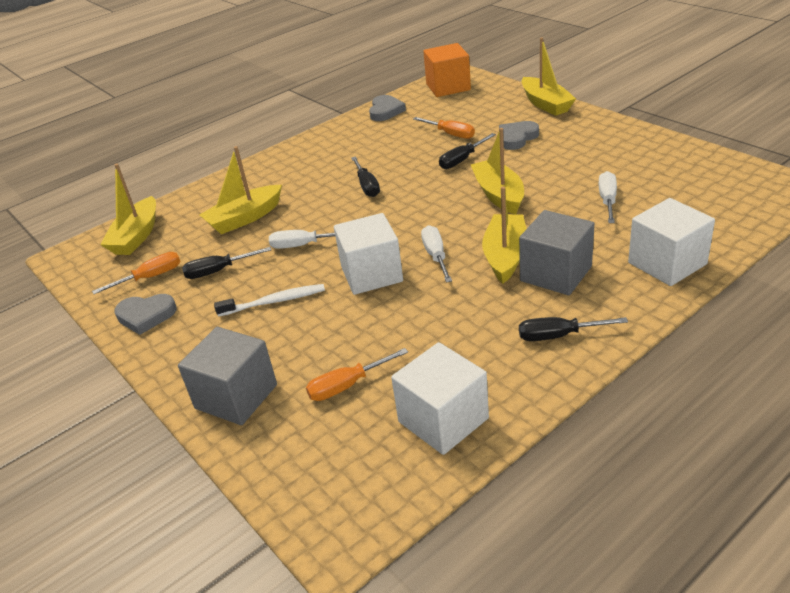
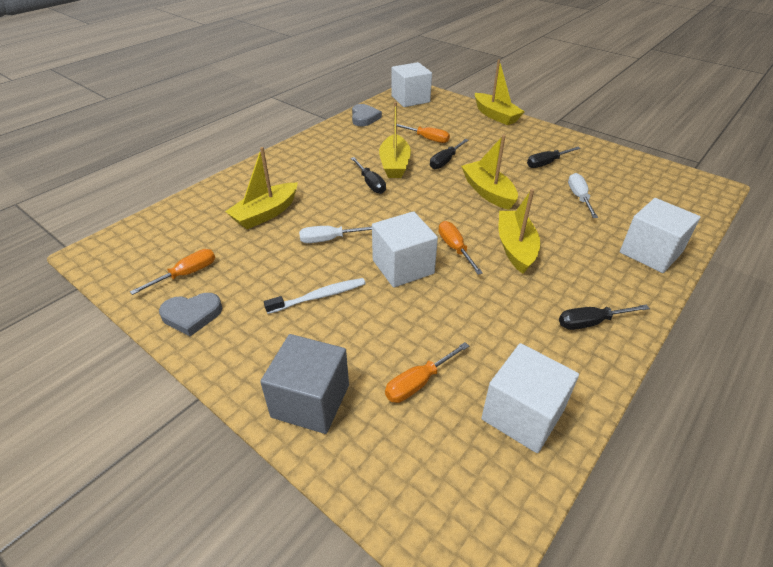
camera: 15 degrees left, 5 degrees up
yellow boat [100,164,156,255] -> yellow boat moved to [379,102,411,178]
black screwdriver [182,247,271,279] -> black screwdriver moved to [527,147,581,168]
white screwdriver [421,225,452,283] -> orange screwdriver [439,221,483,275]
orange cube [423,43,471,97] -> white cube [391,62,432,107]
grey heart [499,121,539,150] -> none
grey cube [519,210,595,295] -> none

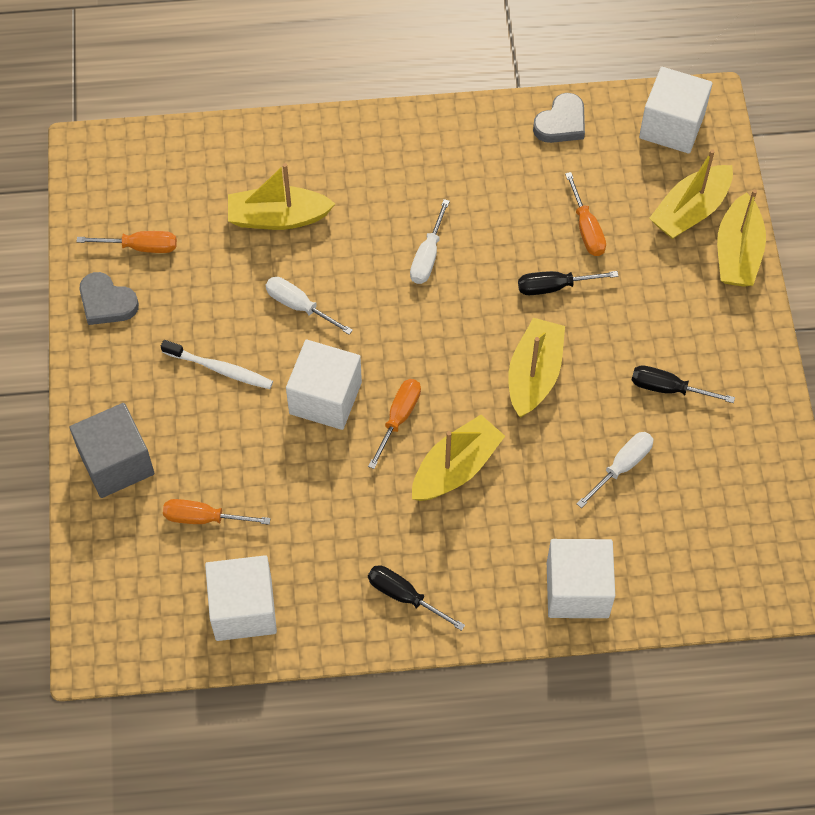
camera: 45 degrees right, 20 degrees up
black screwdriver [351,157,386,194] -> white screwdriver [410,199,450,284]
yellow boat [379,102,411,178] -> yellow boat moved to [649,149,733,239]

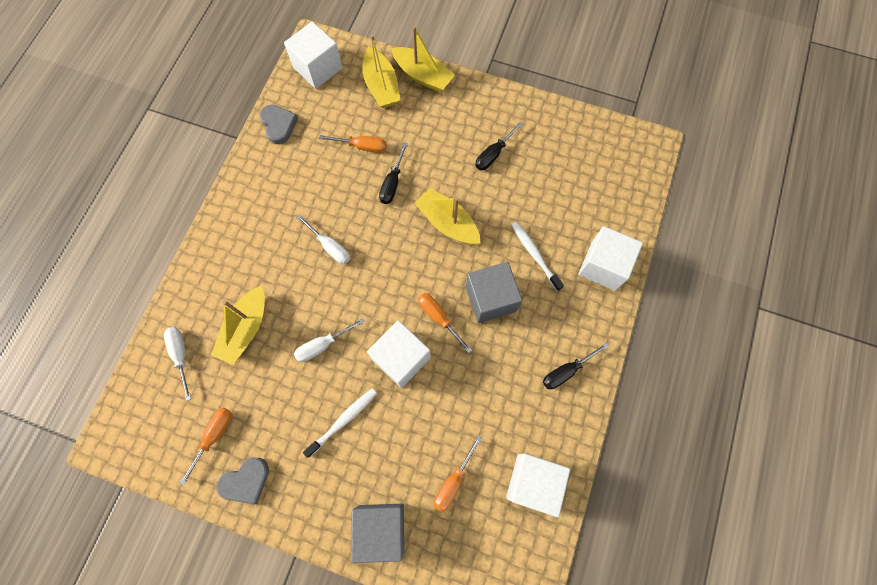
camera: 65 degrees left, 10 degrees up
yellow boat [412,415,505,501] -> grey cube [466,262,522,323]
white screwdriver [576,432,654,508] -> white screwdriver moved to [164,327,191,401]
none -> white toothbrush [512,222,564,291]

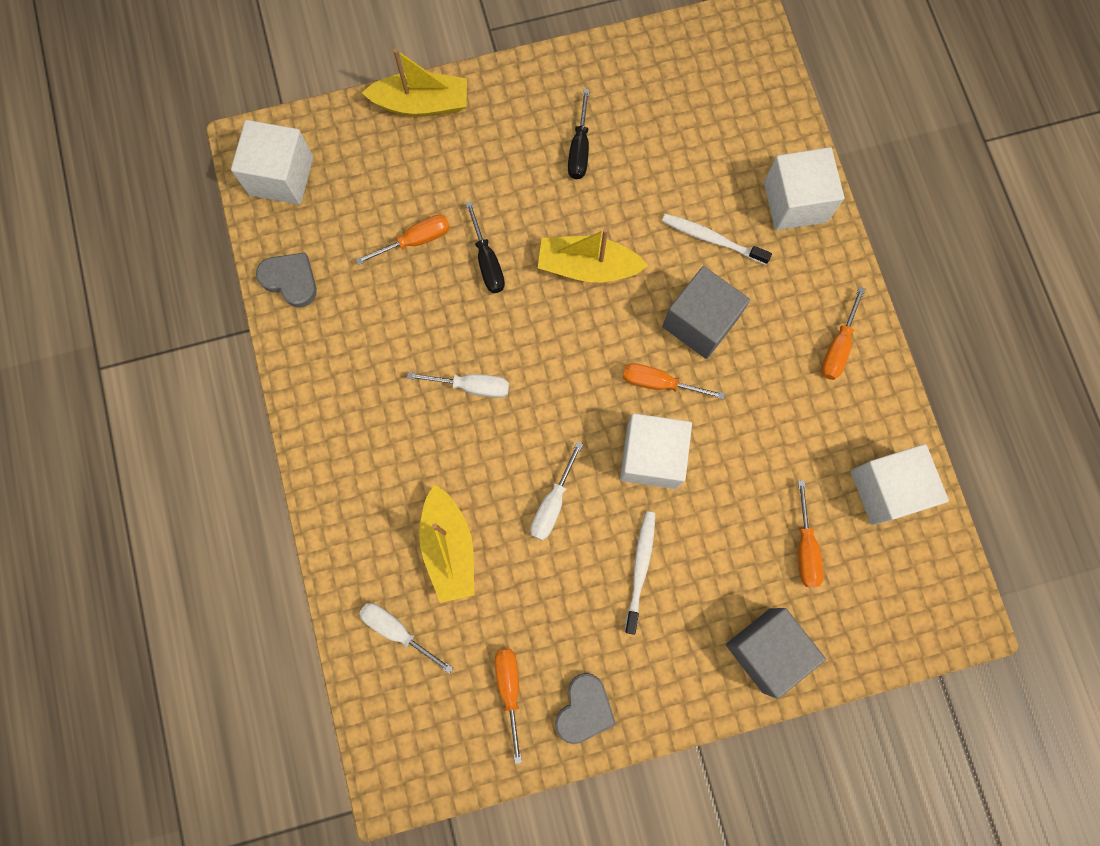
camera: 35 degrees left, 5 degrees up
yellow boat [362,35,400,108] -> none
black screwdriver [543,343,609,389] -> orange screwdriver [821,286,865,380]

